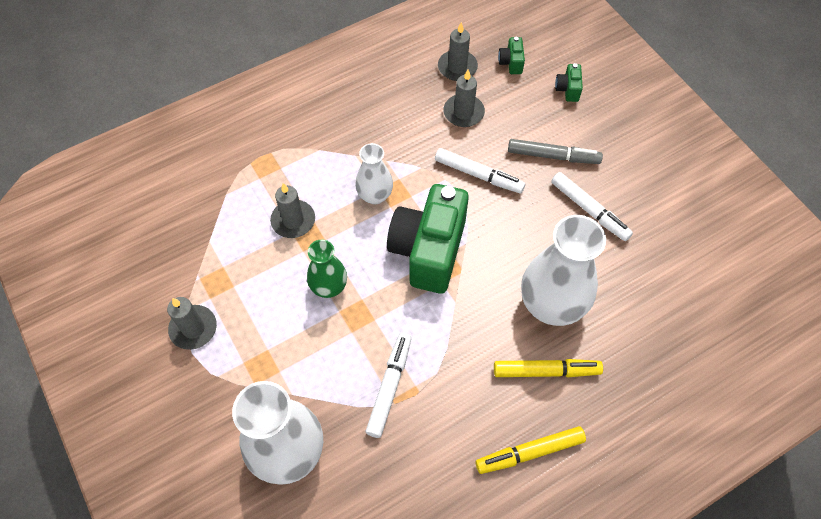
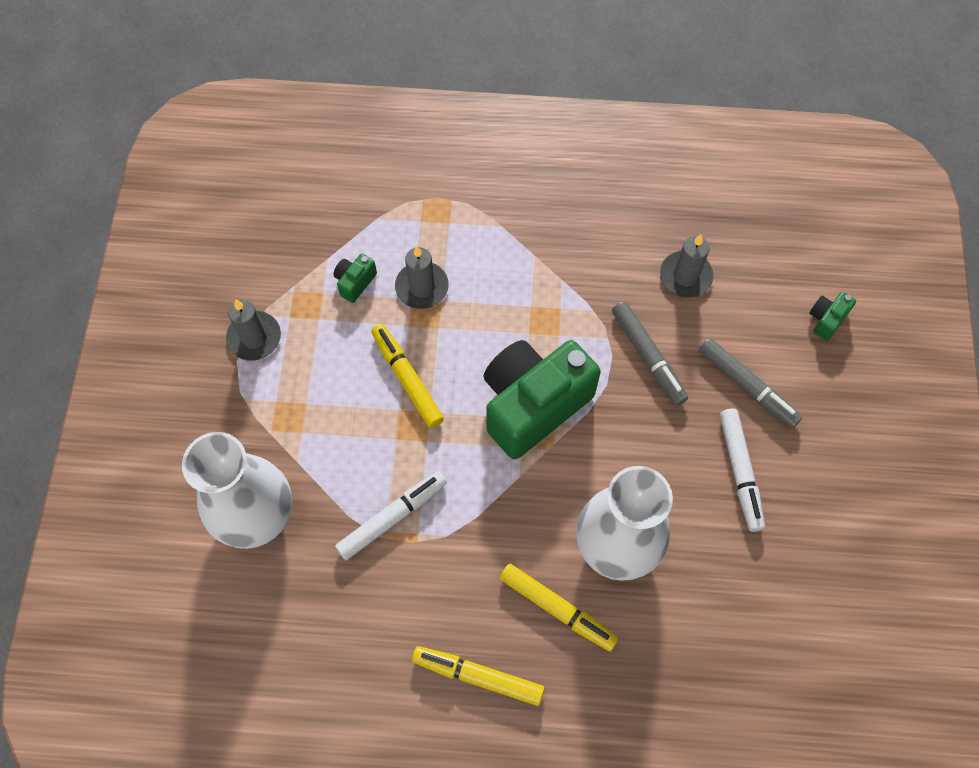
camera: 35 degrees right, 5 degrees up
green vase [307,240,347,298] -> yellow marker [371,324,444,428]
white vase [355,143,393,205] -> none
white marker [435,148,525,193] -> grey marker [612,301,688,406]
grey candle [438,22,478,81] -> none
green camera [498,37,525,74] -> green camera moved to [333,254,377,303]

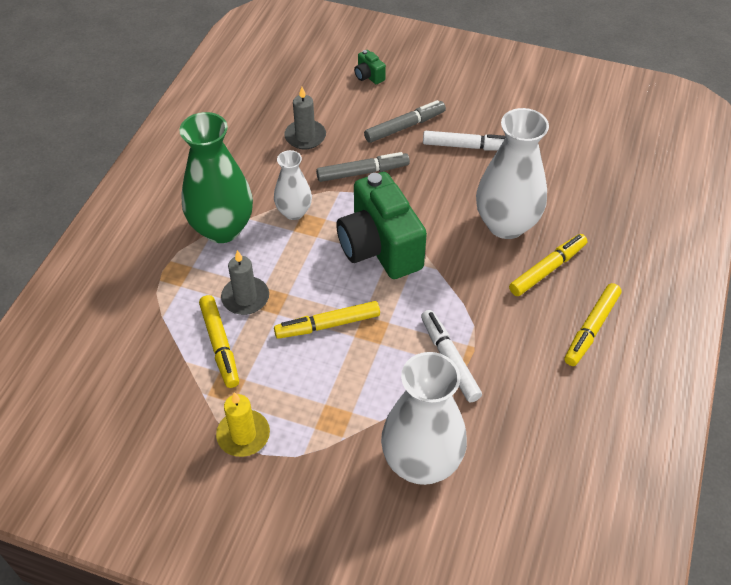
camera: 75 degrees left, 15 degrees down
grey candle [226,299,281,361] -> yellow candle [216,392,270,457]
green camera [333,254,377,303] -> yellow marker [199,295,239,388]
none -> green vase [179,112,253,243]
none -> white vase [274,150,312,220]

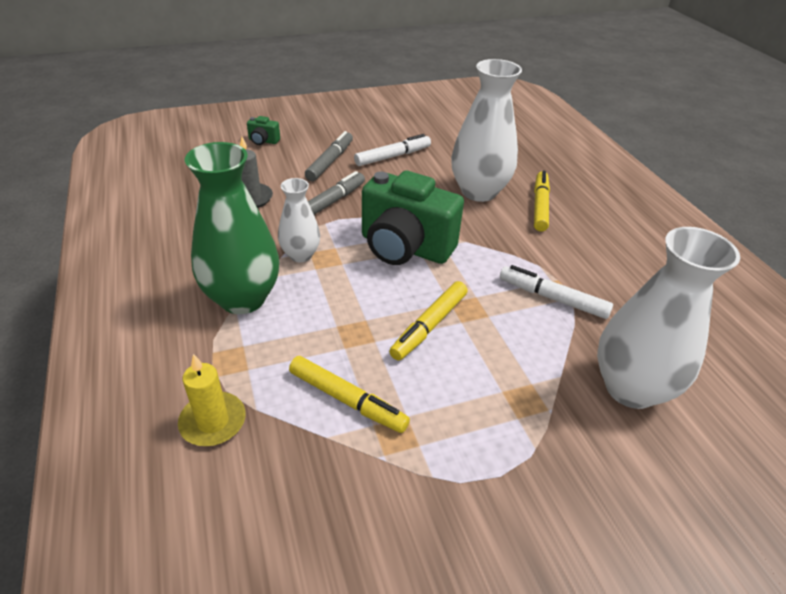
camera: 40 degrees left, 10 degrees down
yellow candle [216,392,270,457] -> yellow candle moved to [178,354,246,446]
grey candle [221,250,269,315] -> none
yellow marker [564,283,621,366] -> none

